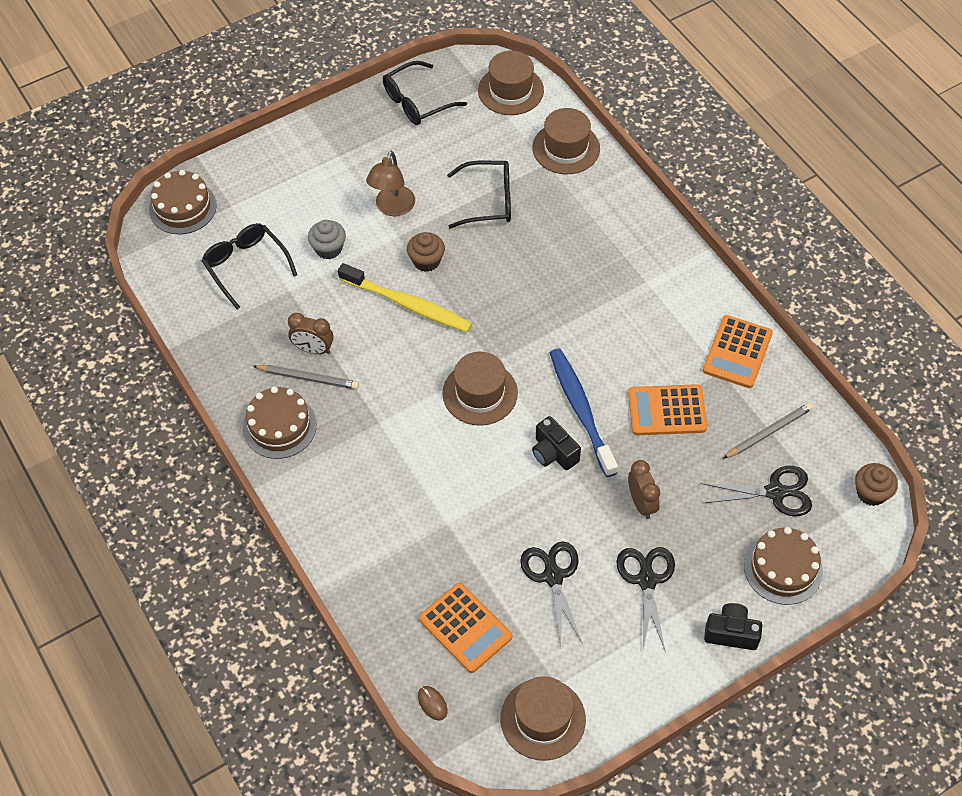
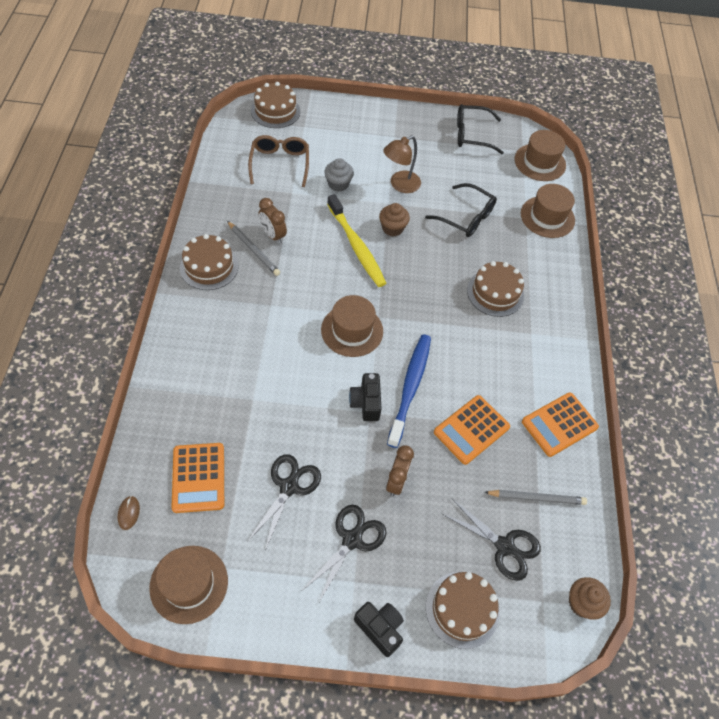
camera: 30 degrees right, 0 degrees up
black glasses [202,223,297,309] -> brown glasses [248,135,309,187]
orange calculator [628,384,707,435] -> orange calculator turned 75 degrees counterclockwise [434,395,510,465]
none -> brown cake [467,261,524,317]

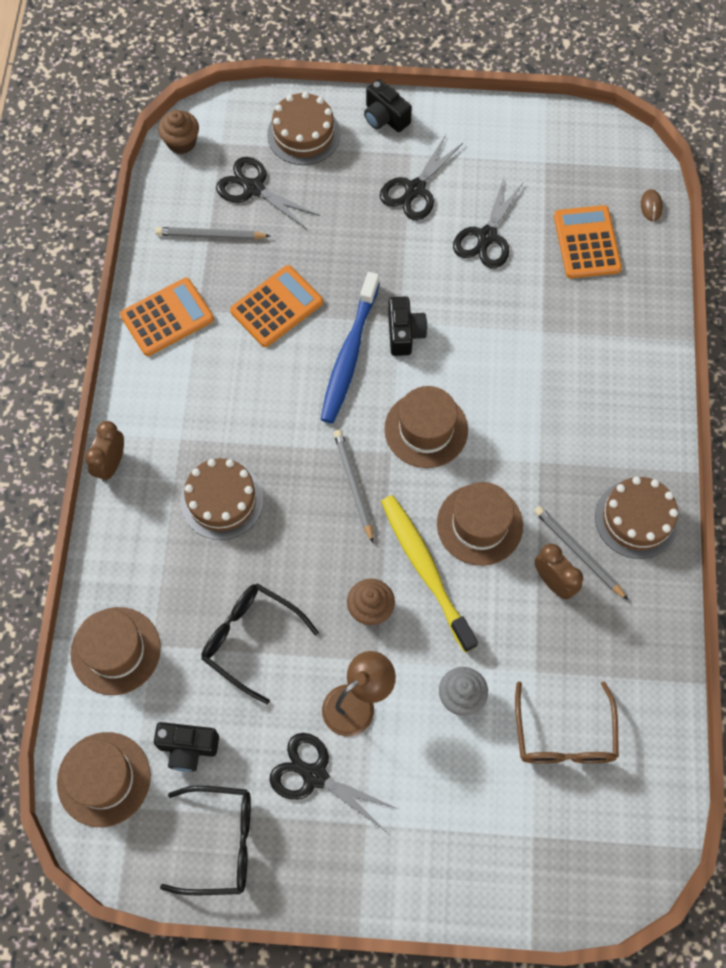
camera: 175 degrees left, 10 degrees up
brown hat [149,546,228,624] -> brown hat moved to [437,482,523,566]
brown cake [251,82,300,128] -> none
brown clock [386,445,414,496] -> brown clock moved to [85,421,124,482]
none -> black camera [154,722,219,772]
none -> black scissors [269,733,398,831]
none -> grey pencil [334,430,374,543]

